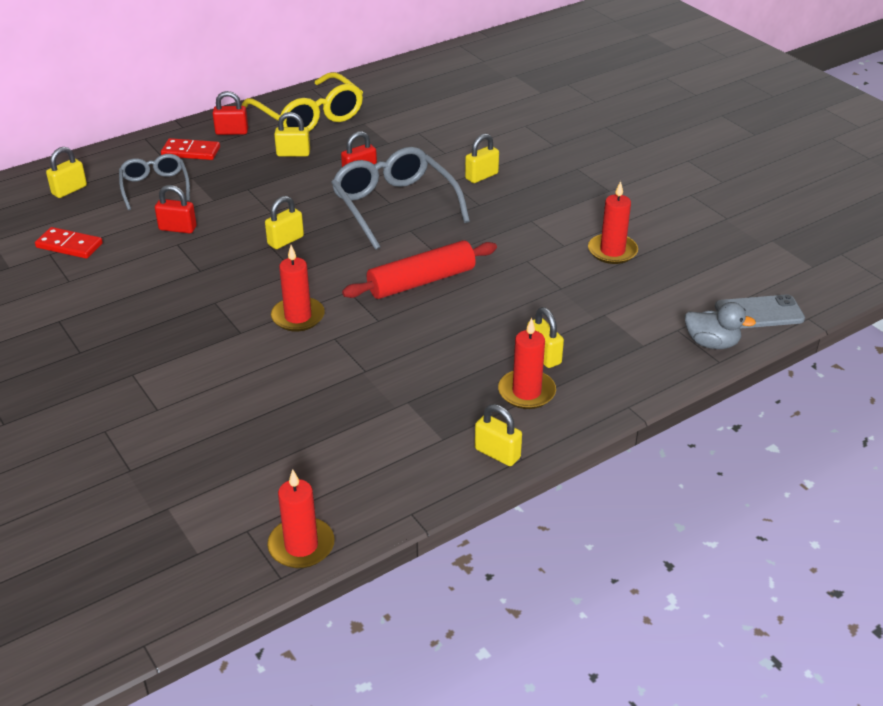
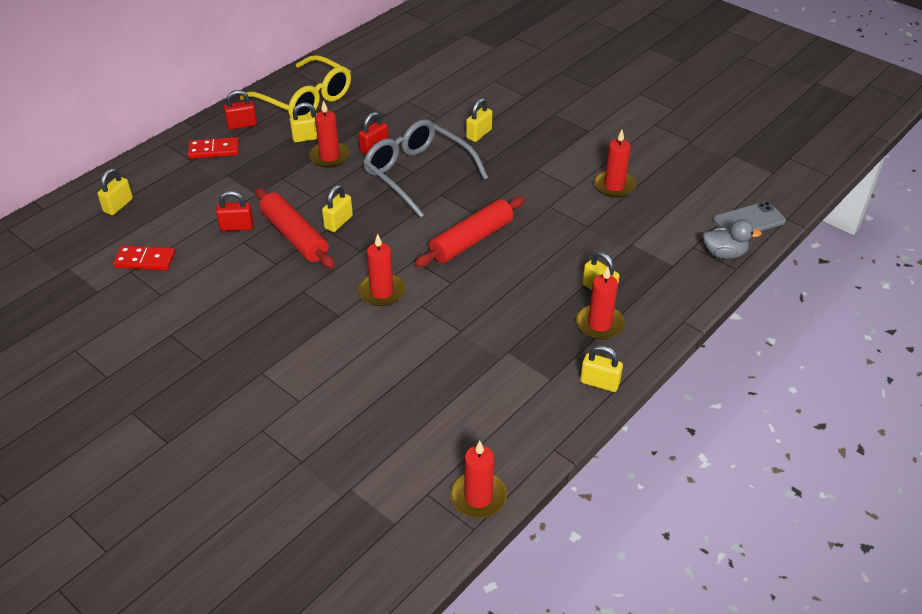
camera: 15 degrees left, 5 degrees up
grey glasses [119,154,190,210] -> none
none -> red rolling pin [255,188,335,269]
none -> red candle [309,100,350,168]

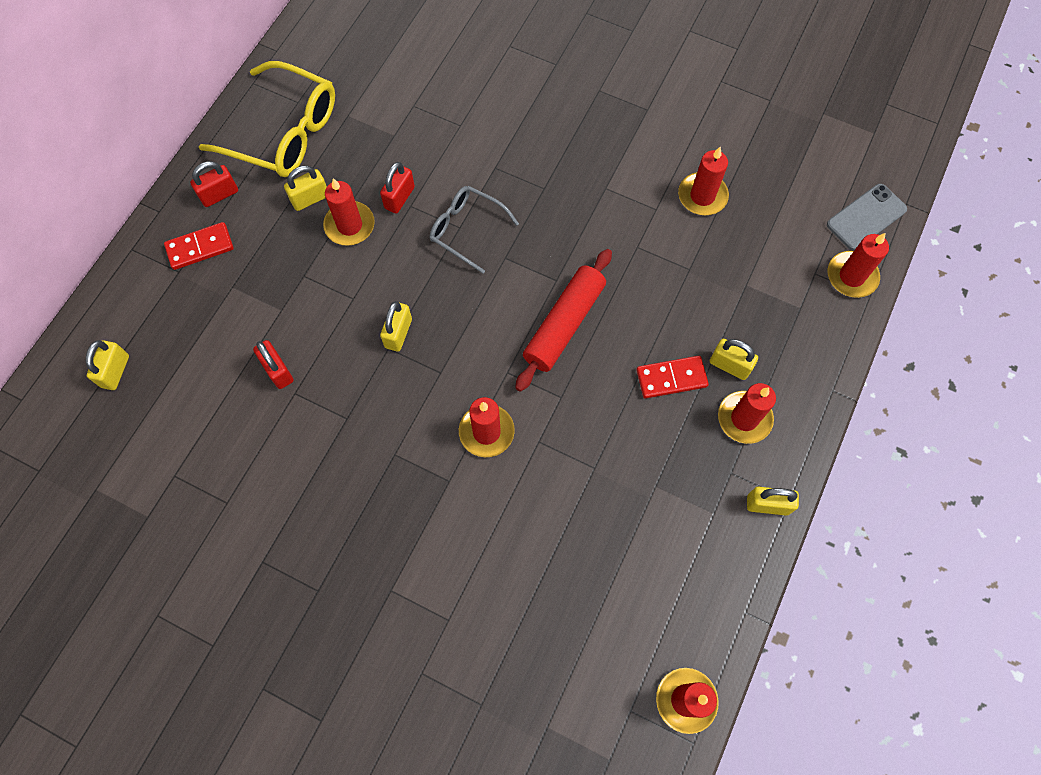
camera: 15 degrees left, 25 degrees up
red domino [113,246,175,270] -> red domino moved to [636,356,709,398]
red padlock [216,191,254,231] -> red padlock turned 75 degrees clockwise [253,340,293,389]
red rolling pin [255,188,335,269] -> none
grey glasses [363,119,488,218] -> grey glasses [430,186,519,273], size x0.60
yellow padlock [466,98,492,142] -> none
grey duck [703,219,762,259] -> red candle [828,233,889,298]

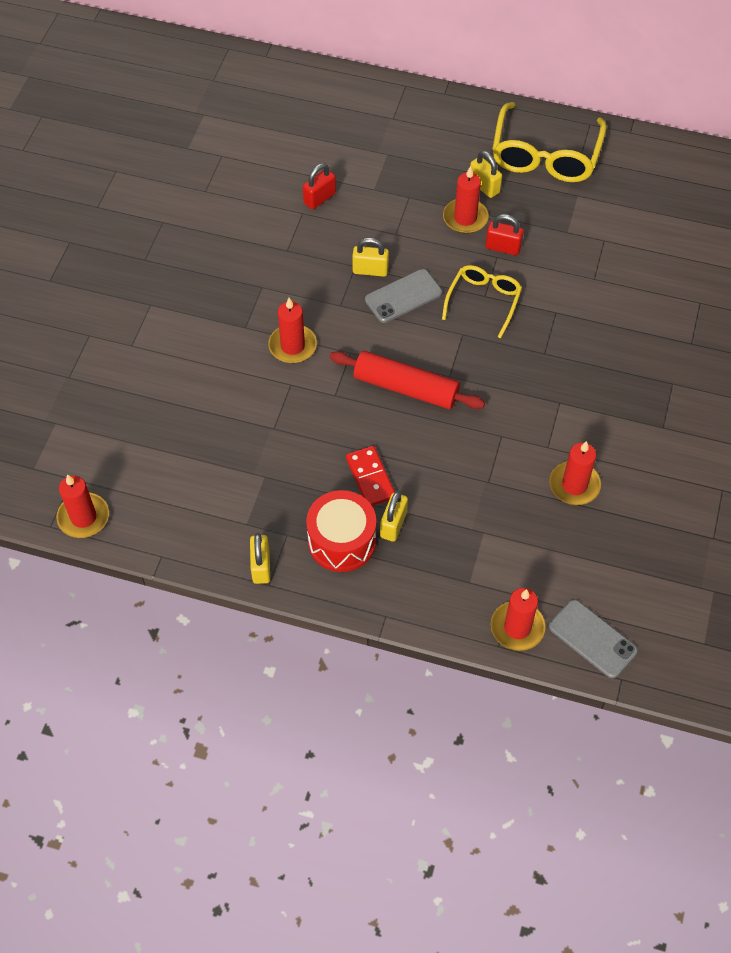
camera: 80 degrees right, 10 degrees down
yellow padlock [86,340,129,390] -> none
red domino [164,222,234,270] -> none
red padlock [190,161,238,207] -> none
grey glasses [430,186,519,273] -> yellow glasses [442,265,522,338]
red candle [718,383,776,444] -> red drum [306,490,376,572]
none -> grey phone [365,269,442,323]

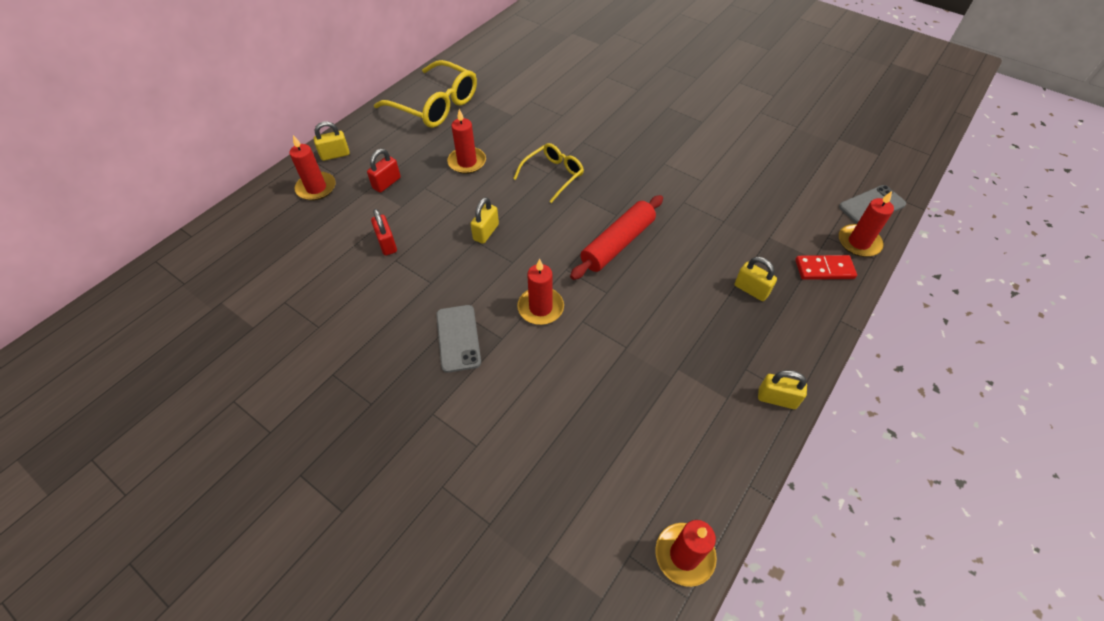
camera: 70 degrees left, 5 degrees down
red drum [306,490,376,572] -> none
red domino [346,446,395,506] -> red domino moved to [795,255,857,280]
grey phone [365,269,442,323] -> grey phone moved to [436,305,481,373]
yellow glasses [442,265,522,338] -> yellow glasses turned 90 degrees clockwise [513,143,584,203]
yellow padlock [470,151,502,198] -> yellow padlock moved to [314,121,350,161]
red padlock [485,214,524,255] -> red padlock moved to [367,149,401,193]
red candle [549,441,601,505] -> red candle moved to [289,135,336,201]

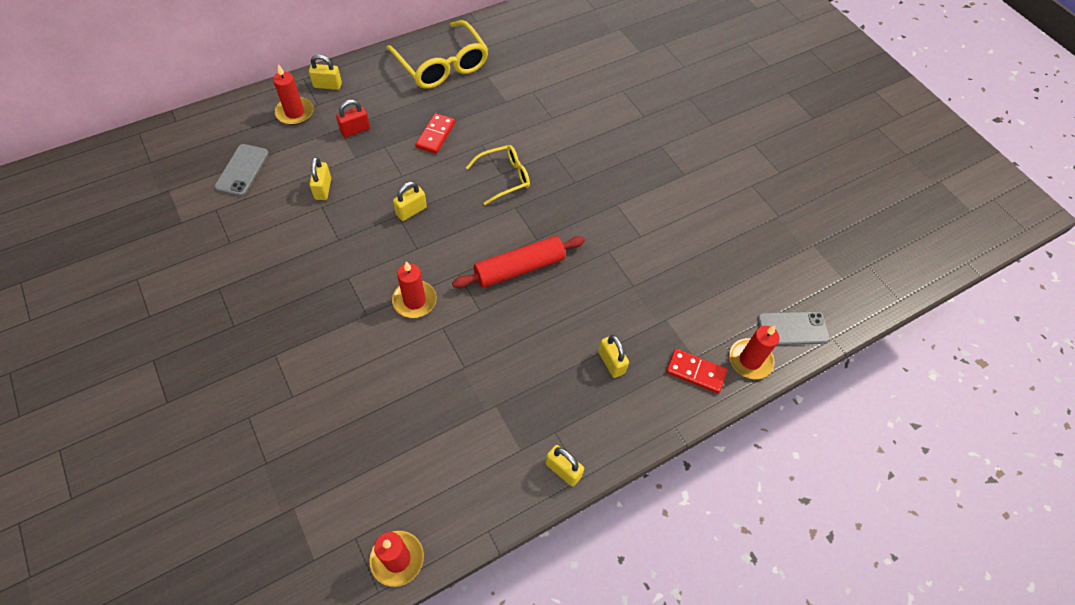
camera: 20 degrees right, 5 degrees up
red padlock [371,209,397,256] -> yellow padlock [309,157,331,200]
grey phone [436,305,481,373] -> grey phone moved to [214,144,269,196]
red candle [447,109,486,174] -> red domino [415,113,455,154]

